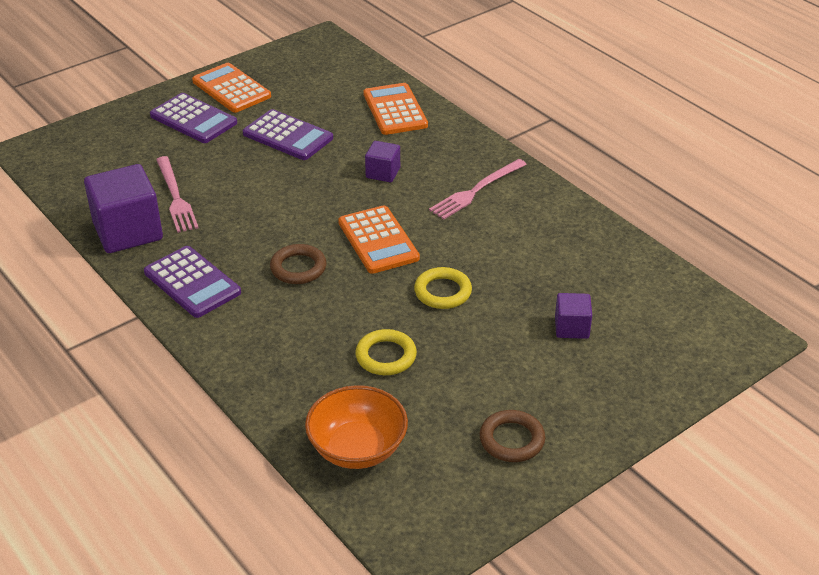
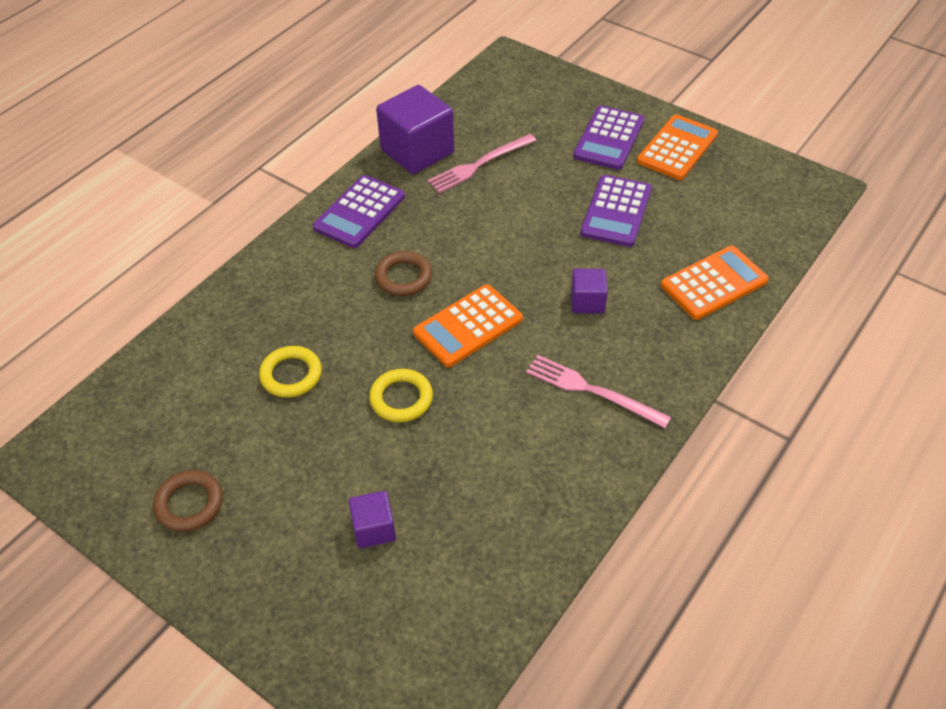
camera: 75 degrees right, 10 degrees up
orange bowl [305,385,408,469] -> none

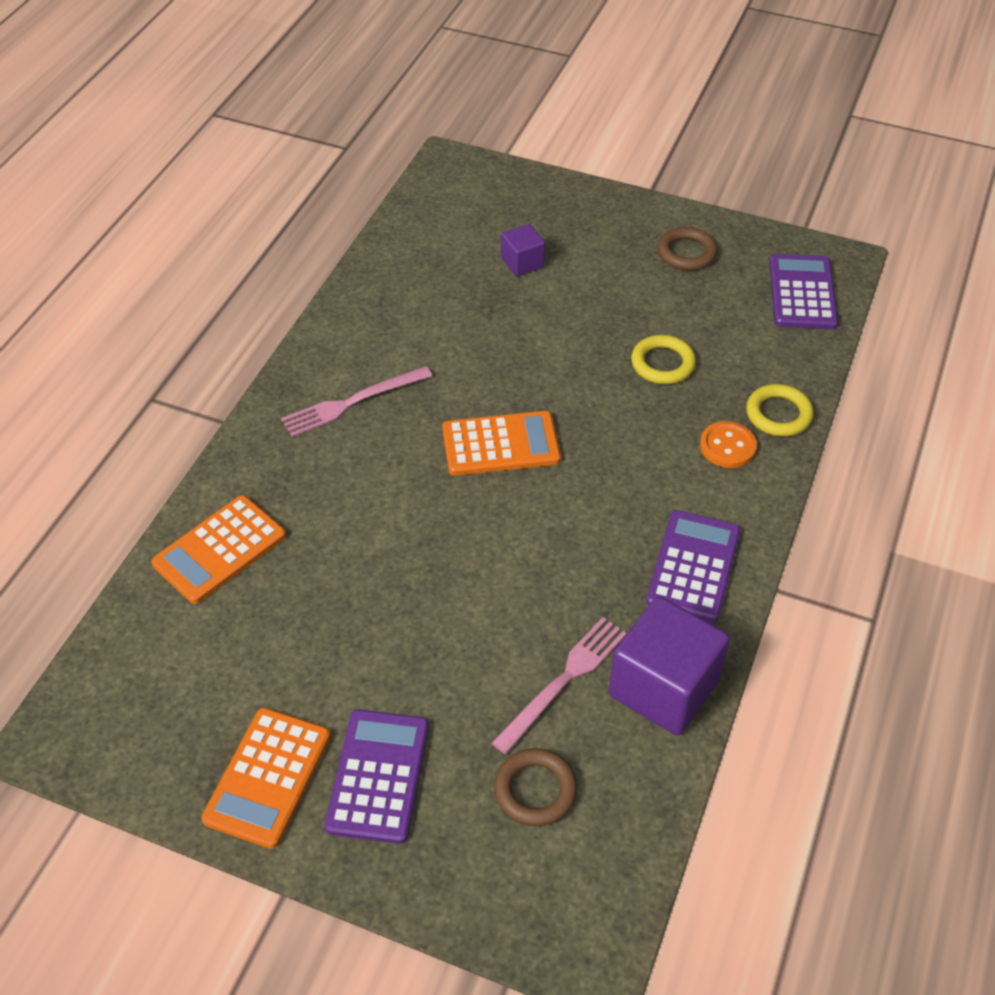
camera: 165 degrees right, 0 degrees up
yellow ring [369,369,433,422] -> yellow ring moved to [746,384,814,437]
brown ring [375,251,432,296] -> brown ring moved to [494,748,577,826]
orange calculator [413,284,523,367] -> orange calculator turned 45 degrees clockwise [442,411,561,476]
pink fork [526,355,671,428] -> pink fork turned 135 degrees clockwise [281,366,432,437]
purple cube [571,269,608,314] -> none
purple calculator [580,175,652,247] -> purple calculator moved to [769,254,838,329]
none -> orange button [700,421,757,468]

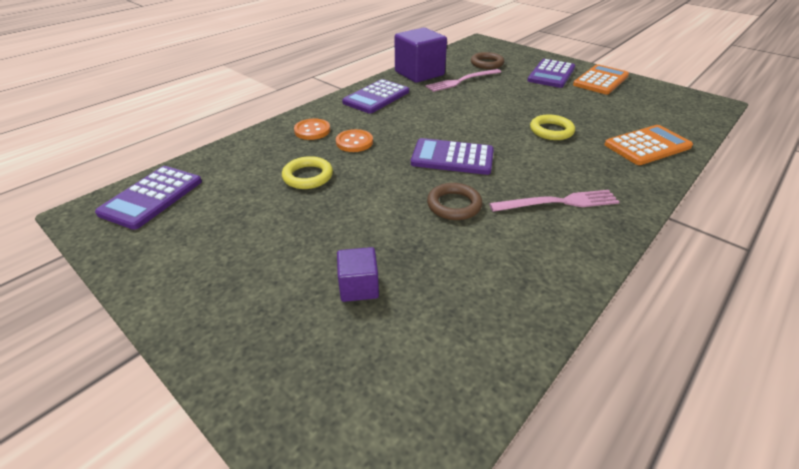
camera: 160 degrees left, 10 degrees down
orange calculator [442,411,561,476] -> purple calculator [411,138,494,175]
brown ring [658,227,718,271] -> brown ring moved to [427,183,483,220]
yellow ring [746,384,814,437] -> yellow ring moved to [530,115,575,140]
none -> orange button [336,129,373,152]

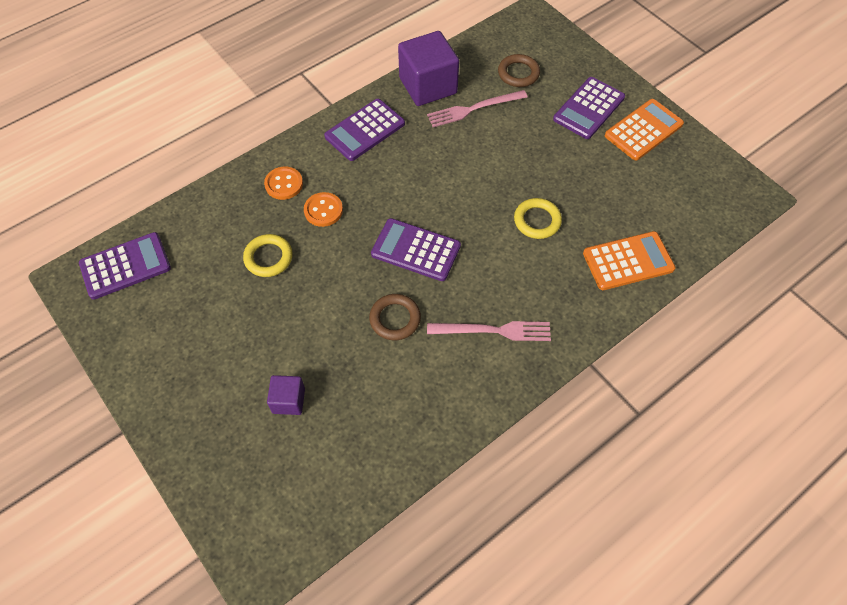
camera: 10 degrees right, 20 degrees up
purple calculator [95,166,202,230] -> purple calculator turned 150 degrees counterclockwise [79,232,171,300]

